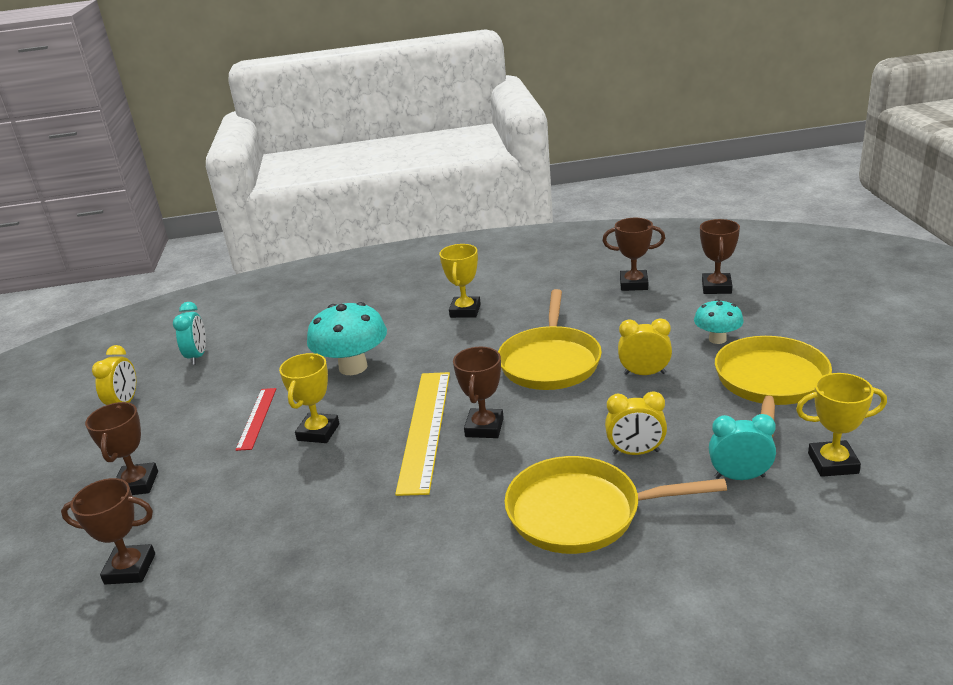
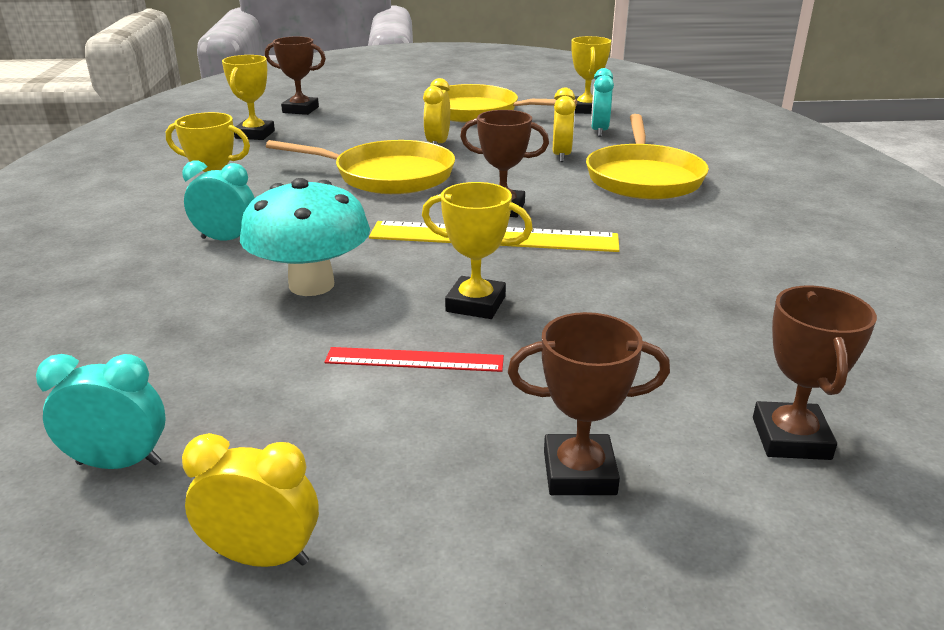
camera: 90 degrees left, 0 degrees up
brown trophy [602,218,665,291] -> yellow trophy [222,55,275,140]
turquoise mushroom [694,299,744,344] -> none
none -> turquoise clock [182,161,255,240]

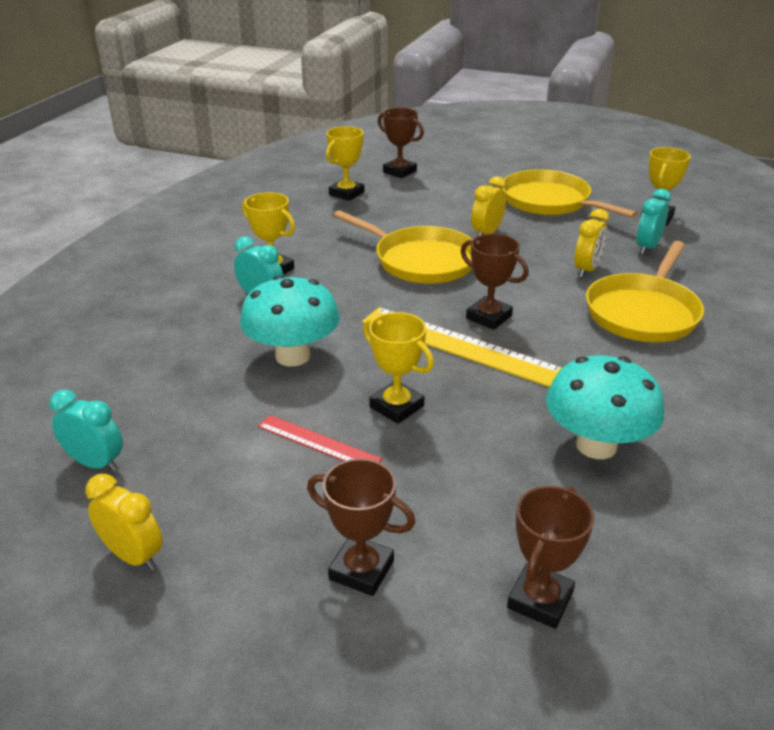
camera: 25 degrees right, 5 degrees up
none -> turquoise mushroom [546,355,664,459]

